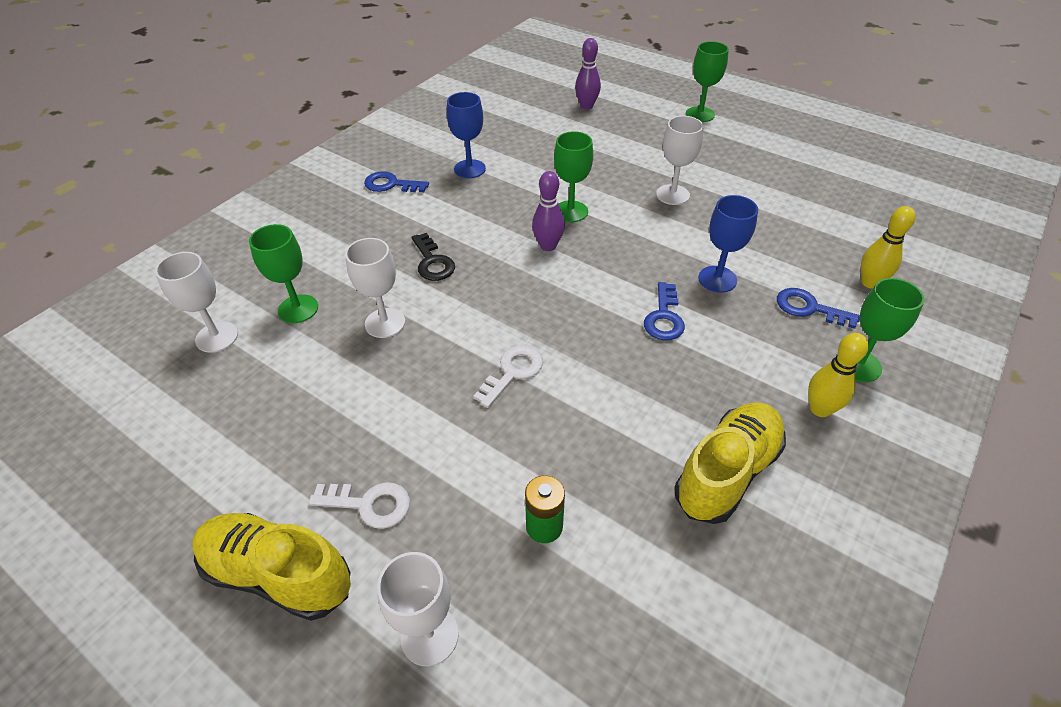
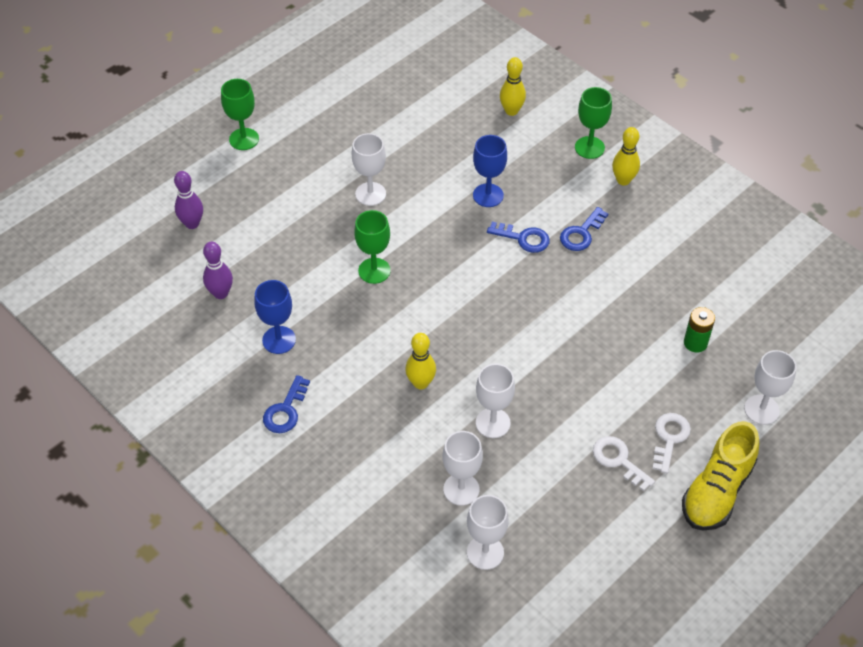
camera: 80 degrees left, 5 degrees up
green goblet [249,224,318,323] -> white goblet [443,431,483,506]
black key [411,233,455,281] -> yellow bowling pin [405,333,436,389]
white key [473,345,543,408] -> white key moved to [593,436,655,491]
purple bowling pin [532,171,565,251] -> purple bowling pin moved to [203,242,233,299]
yellow shoe [674,403,786,524] -> none
blue key [777,288,860,329] -> blue key moved to [560,207,608,251]

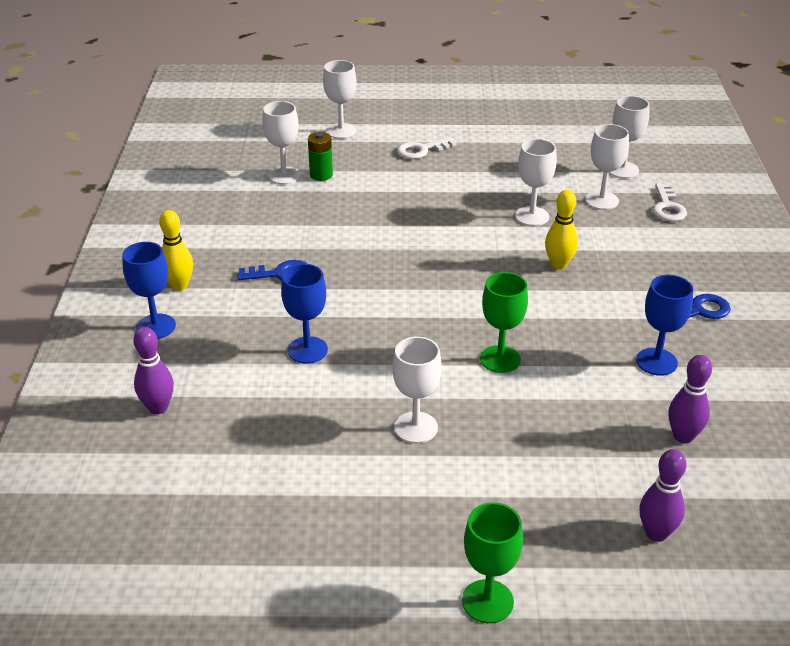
camera: 135 degrees left, 15 degrees down
blue key [487,222,550,253] -> none
yellow bowling pin [500,57,526,116] -> purple bowling pin [133,327,174,414]
green goblet [575,87,612,159] -> blue goblet [122,242,176,339]
white key [593,436,655,491] -> white key moved to [652,183,687,222]
yellow shoe [682,421,759,530] -> none
none -> white goblet [262,101,301,184]

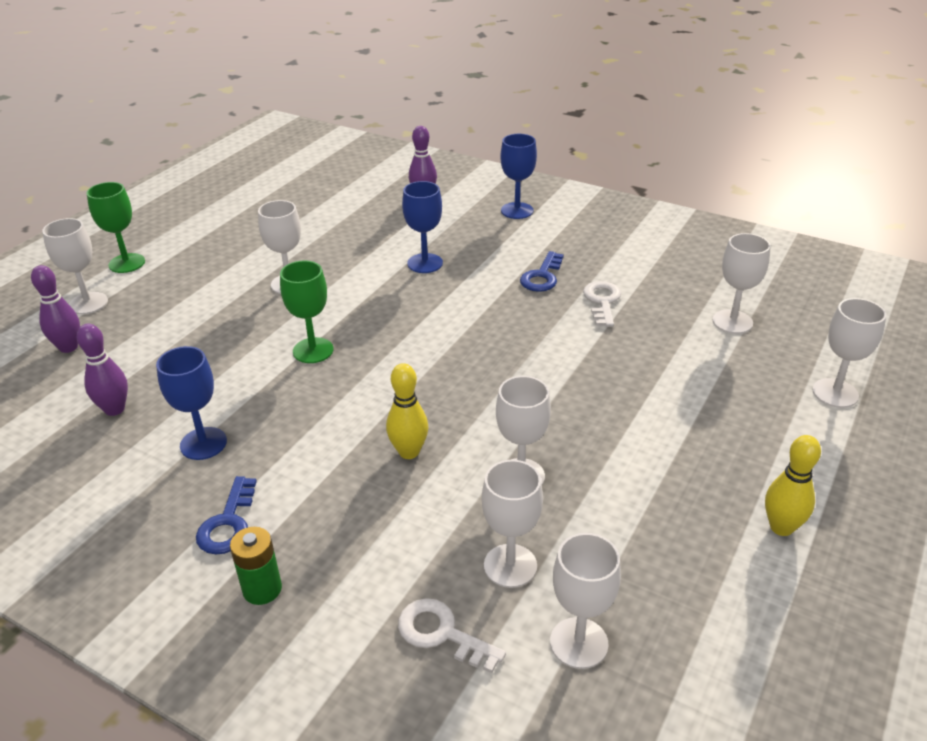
camera: 120 degrees right, 0 degrees up
yellow bowling pin [159,210,193,291] -> yellow bowling pin moved to [765,435,821,536]
green battery [308,132,333,181] -> green battery moved to [230,527,282,605]
white key [397,137,456,159] -> white key moved to [583,281,621,327]
none -> white goblet [42,218,108,314]

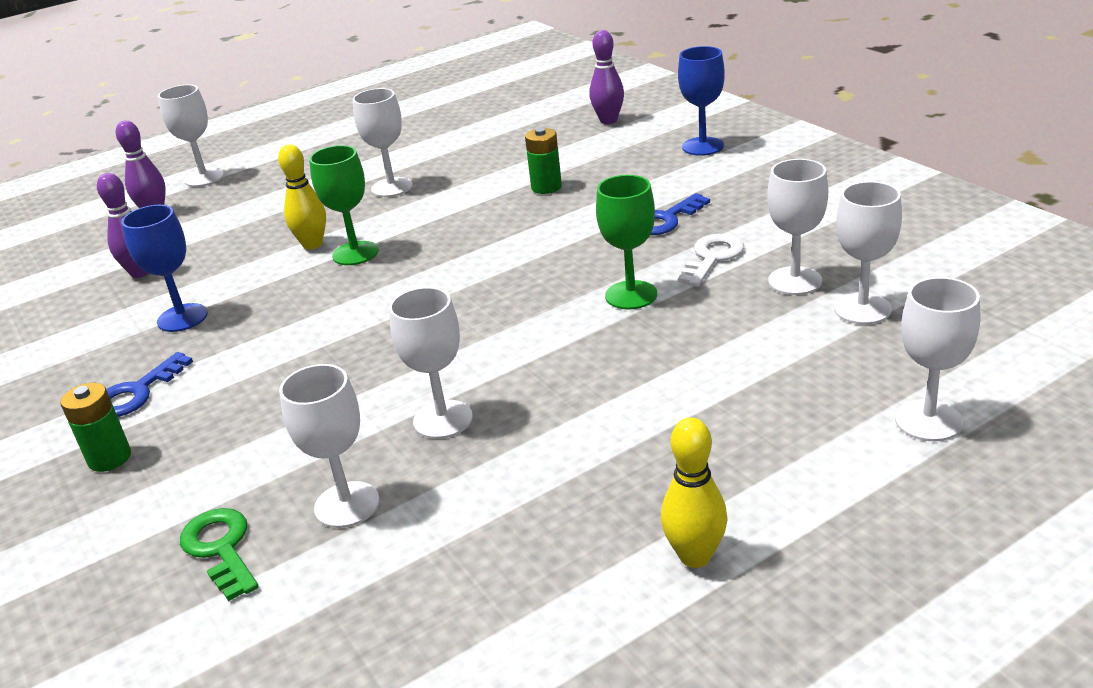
camera: 30 degrees right, 5 degrees down
green goblet [87,182,145,273] -> green goblet moved to [596,175,657,309]
yellow bowling pin [386,363,428,459] -> yellow bowling pin moved to [278,144,326,249]
white key [398,598,506,673] -> green key [180,508,259,601]
blue goblet [402,181,443,273] -> green battery [525,128,562,194]
white goblet [550,533,621,669] -> white goblet moved to [767,159,828,295]

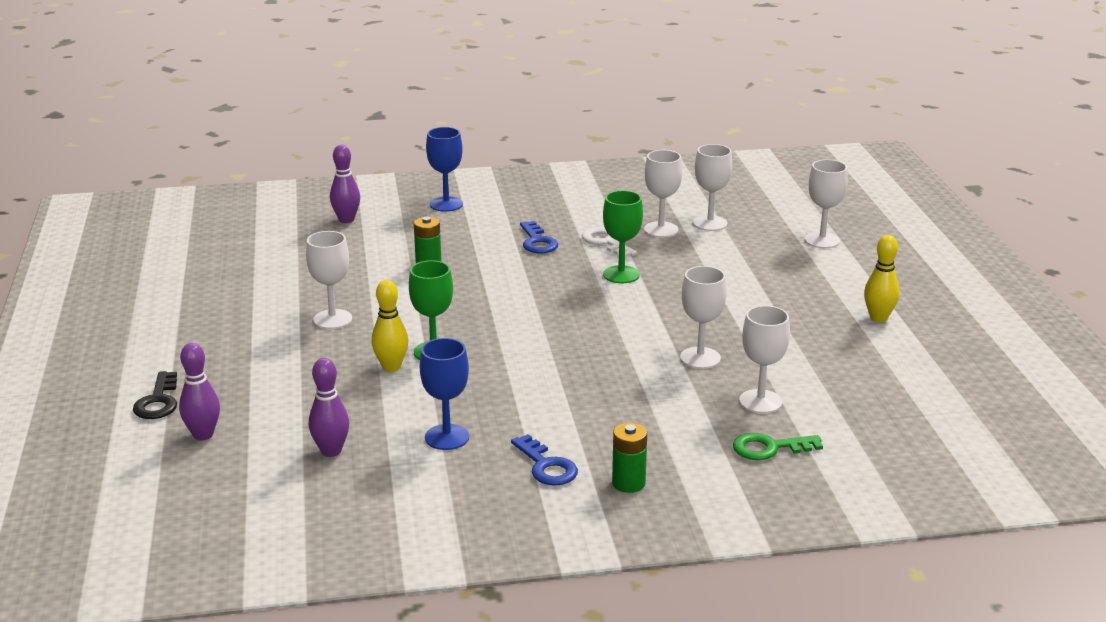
camera: 70 degrees left, 5 degrees down
white goblet [158,85,224,187] -> black key [133,371,177,419]

